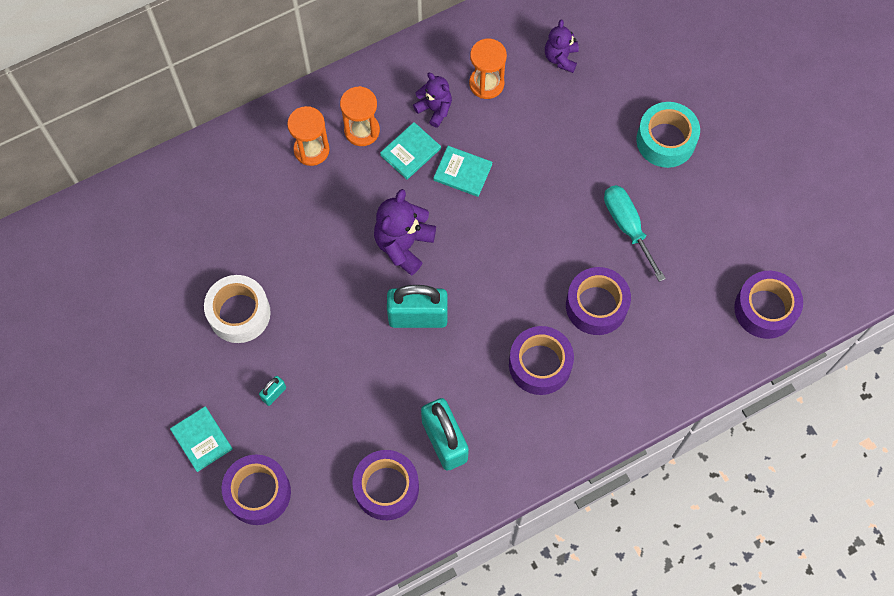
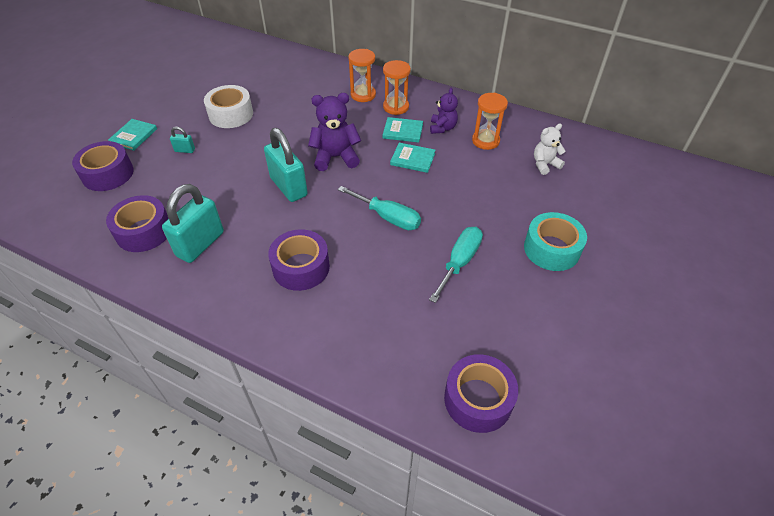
camera: 55 degrees right, 20 degrees down
turquoise book [433,146,492,197] -> turquoise book turned 60 degrees counterclockwise [390,143,435,173]
purple teddy bear [545,20,579,73] -> white teddy bear [534,124,565,175]
purple tape [566,267,631,335] -> none
none -> turquoise screwdriver [338,186,421,230]

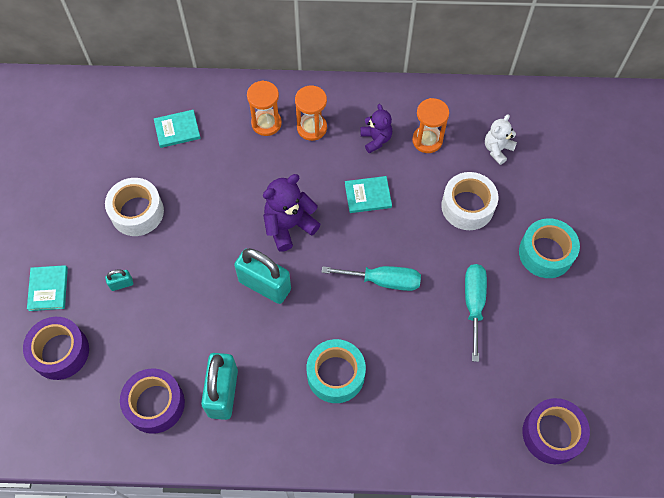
camera: 25 degrees left, 15 degrees up
purple tape [268,229,330,291] -> turquoise tape [307,339,366,403]
turquoise book [383,117,423,143] -> turquoise book moved to [154,110,201,148]
none -> white tape [441,172,498,230]

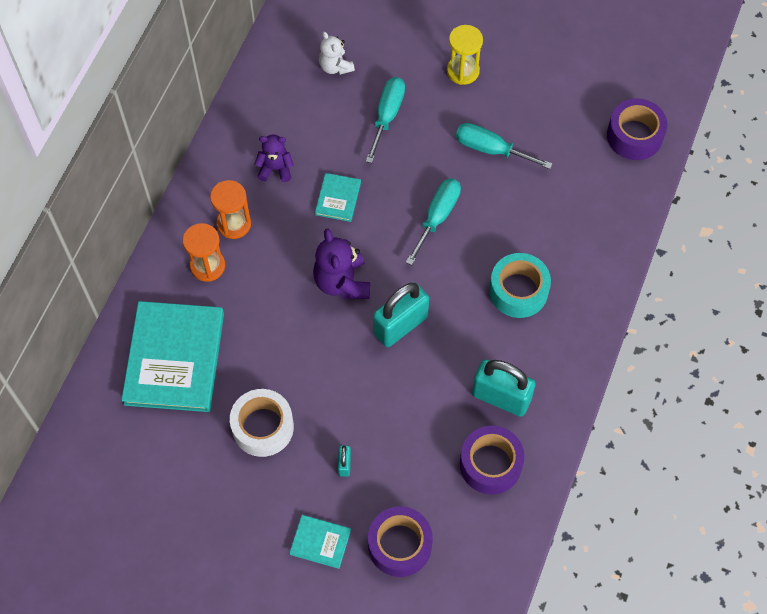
camera: 70 degrees left, 0 degrees up
turquoise book [154,110,201,148] -> turquoise book [121,301,224,412], size x2.21
orange hourglass [412,98,449,153] -> none
white tape [441,172,498,230] -> turquoise screwdriver [366,77,405,163]
turquoise tape [519,218,580,278] -> yellow hourglass [447,25,483,85]

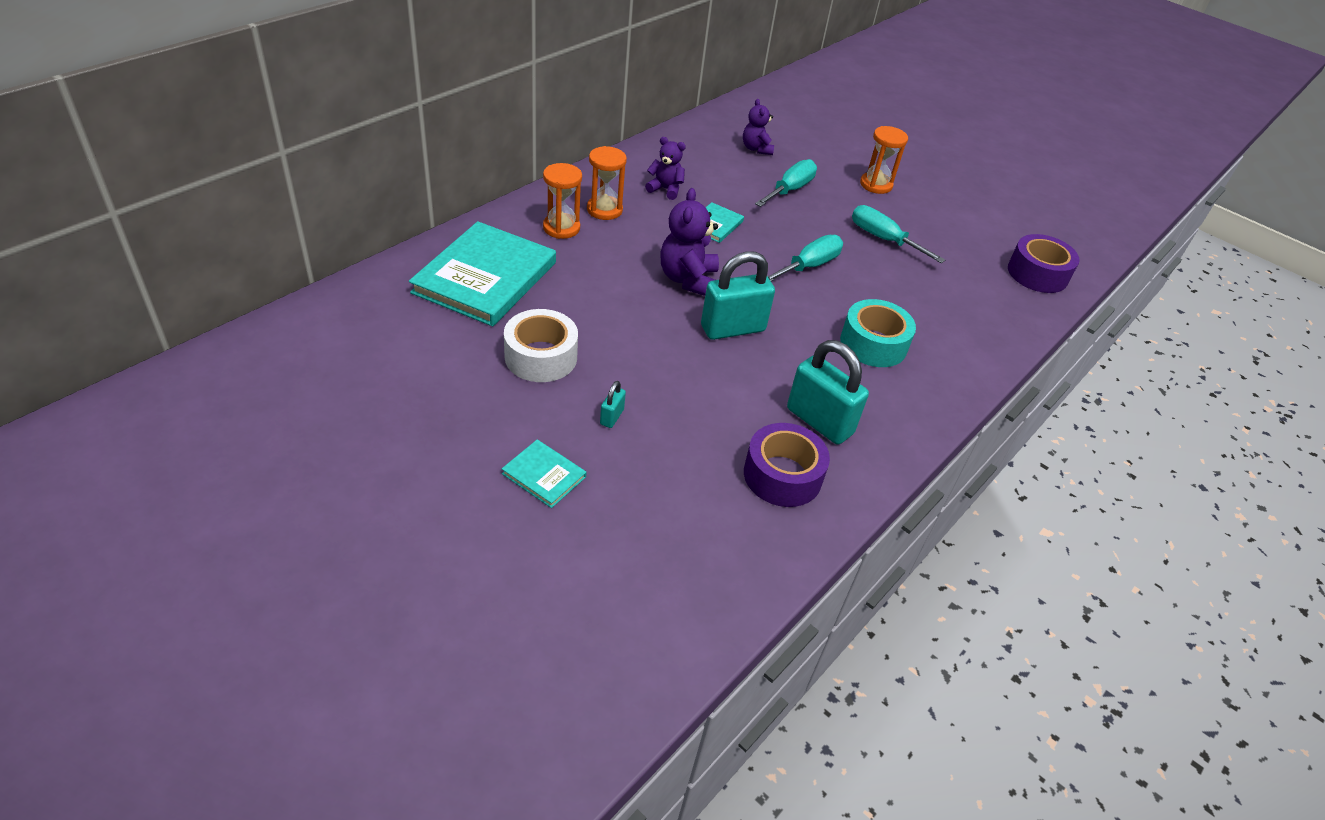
camera: 15 degrees right, 20 degrees down
white teddy bear [319,32,355,75] -> purple teddy bear [743,99,774,155]
purple tape [368,506,433,577] -> none
yellow hourglass [447,25,483,85] -> orange hourglass [860,126,908,194]

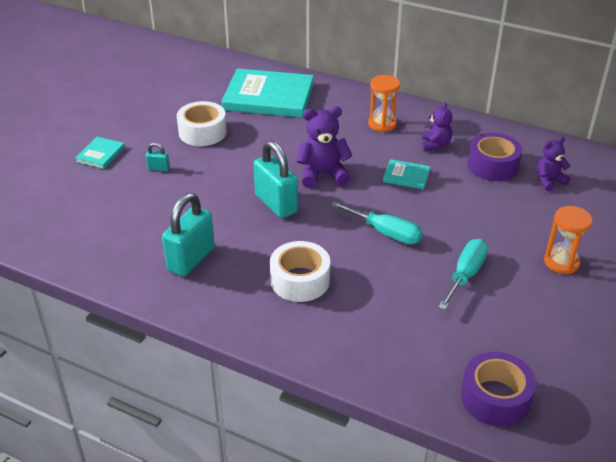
camera: 80 degrees right, 5 degrees down
orange hourglass [543,163,582,239] -> none
purple tape [744,423,830,507] -> purple tape moved to [467,133,522,181]
turquoise screwdriver [755,159,817,207] -> none
turquoise tape [840,299,916,367] -> white tape [270,241,330,302]

